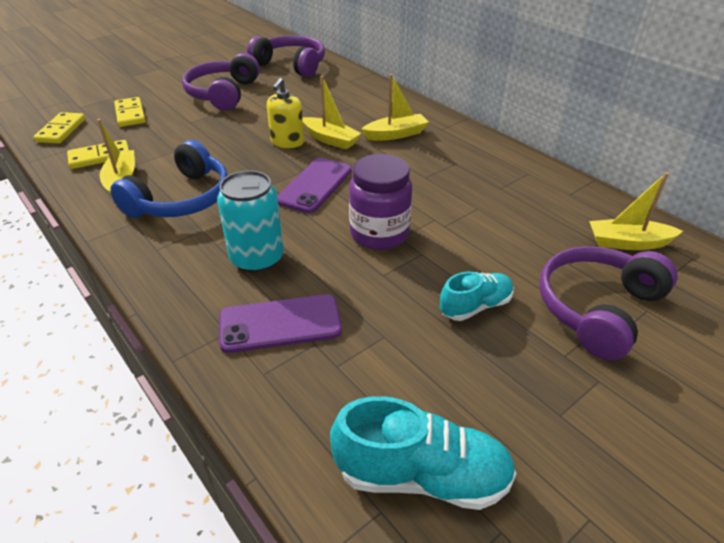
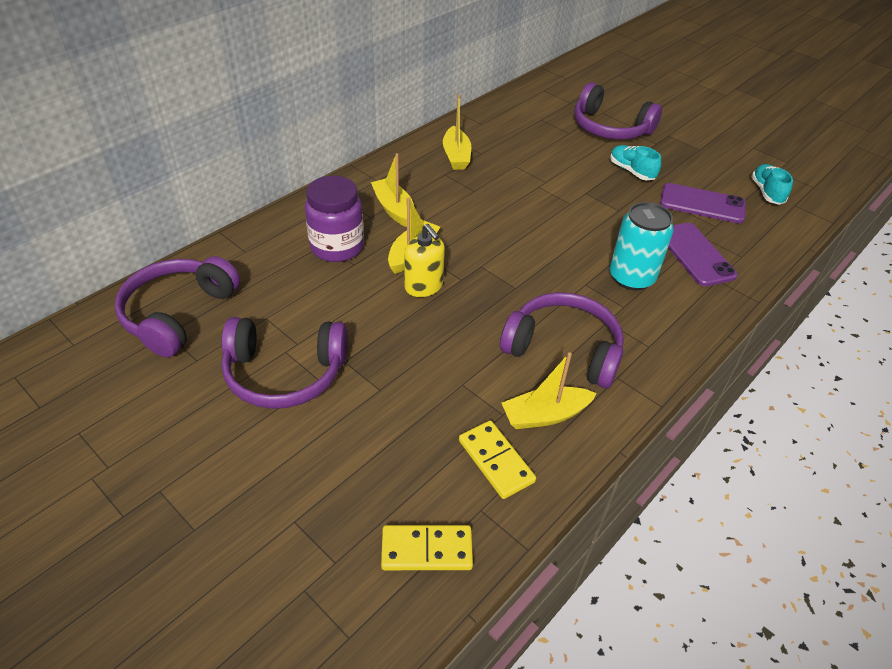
camera: 100 degrees left, 5 degrees up
blue headphones [110,140,228,218] -> purple headphones [500,292,624,389]
yellow domino [114,97,146,127] -> none
yellow soap dispenser [267,78,304,148] -> yellow soap dispenser turned 45 degrees clockwise [404,224,445,297]
purple phone [277,158,352,213] -> purple phone moved to [660,183,746,223]
turquoise shoe [330,396,516,510] -> turquoise shoe [751,164,793,205], size x0.63
purple jar [349,154,412,250] -> purple jar moved to [305,176,364,262]
yellow boat [589,172,683,250] -> yellow boat moved to [443,94,471,170]

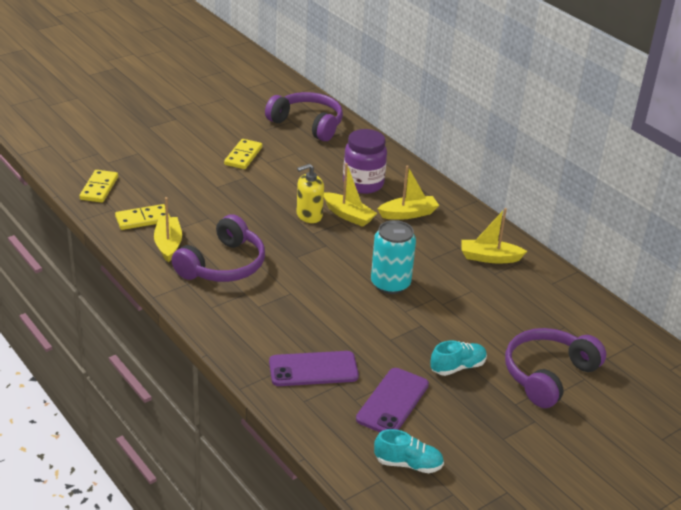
camera: 100 degrees right, 10 degrees down
purple headphones [221,317,348,409] -> yellow domino [224,139,262,169]
turquoise can [610,202,674,290] -> turquoise can moved to [371,220,416,294]

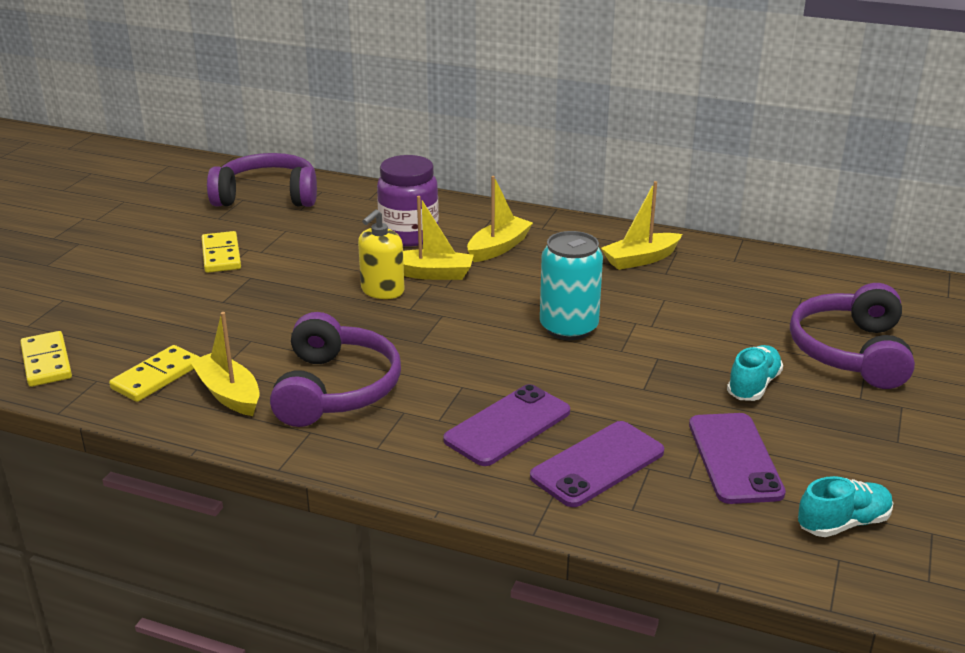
camera: 30 degrees left, 5 degrees down
none -> purple phone [443,384,570,466]

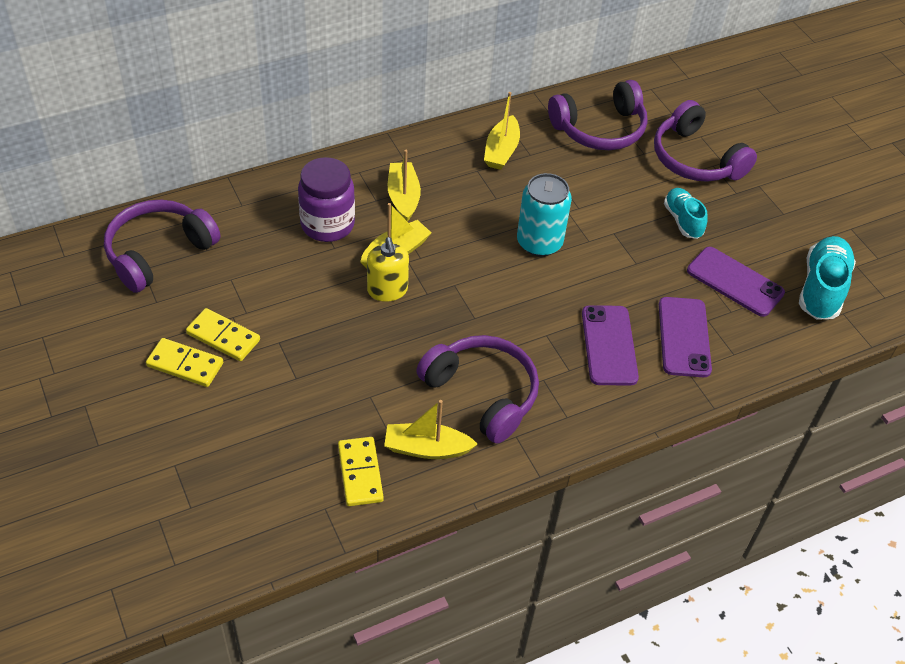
camera: 50 degrees left, 20 degrees up
yellow domino [20,331,72,387] -> yellow domino moved to [146,338,223,387]
turquoise shoe [798,476,893,537] -> turquoise shoe [799,236,856,320], size x1.58
none -> purple headphones [548,80,648,150]

